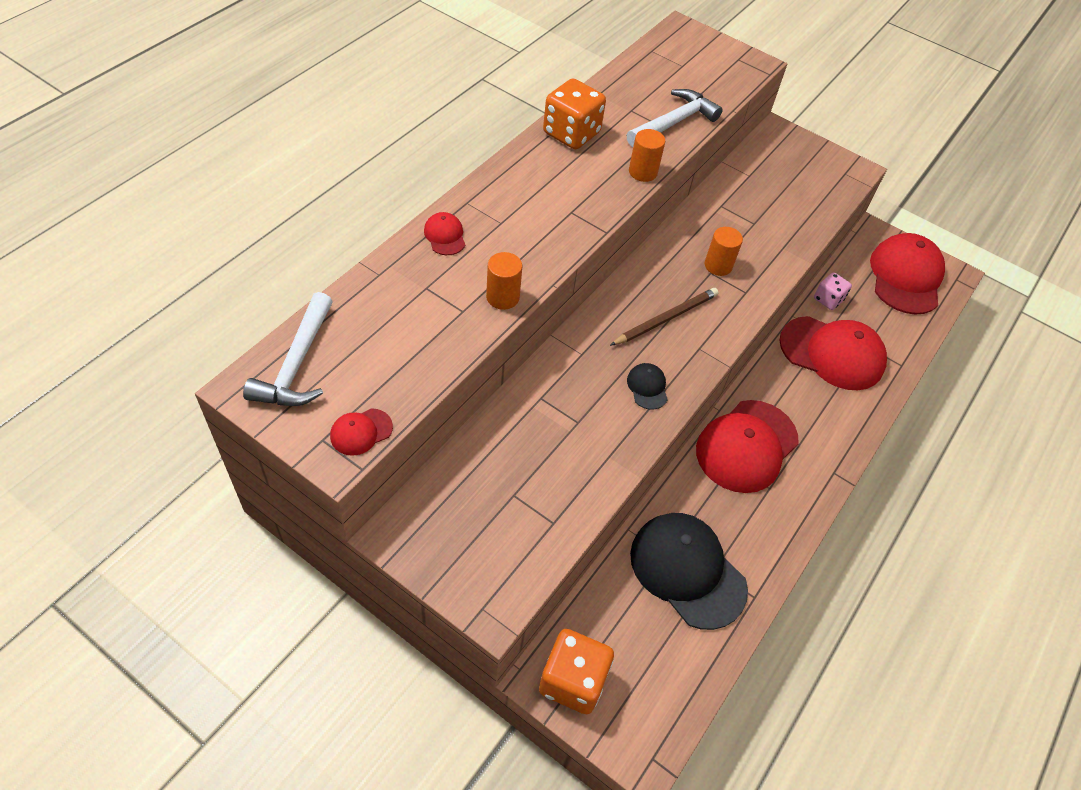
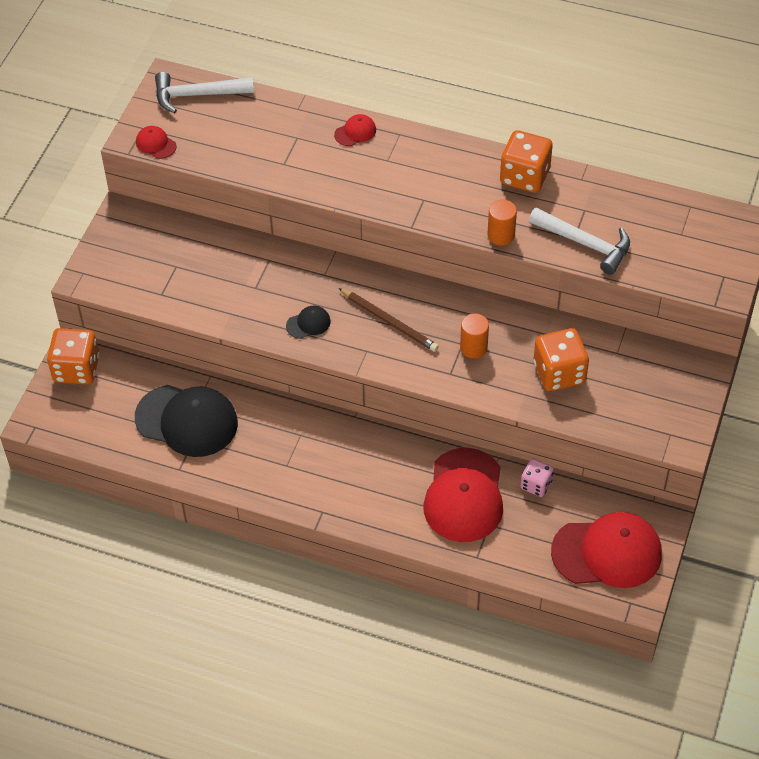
camera: 80 degrees right, 0 degrees up
orange cylinder [486,252,522,310] -> none
black cap [630,513,748,630] -> black cap turned 75 degrees clockwise [135,385,238,457]
red cap [696,400,799,493] -> none
none -> orange dice [534,328,589,391]

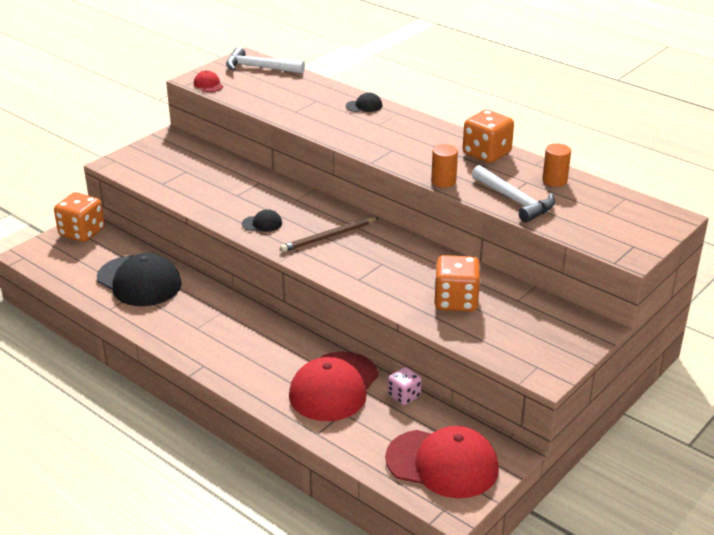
camera: 20 degrees right, 20 degrees down
red cap [334,114,376,146] -> black cap [346,93,382,112]
brown pencil [339,288,439,352] -> brown pencil turned 90 degrees clockwise [280,217,378,252]
orange cylinder [460,313,489,358] -> orange cylinder moved to [542,143,571,187]

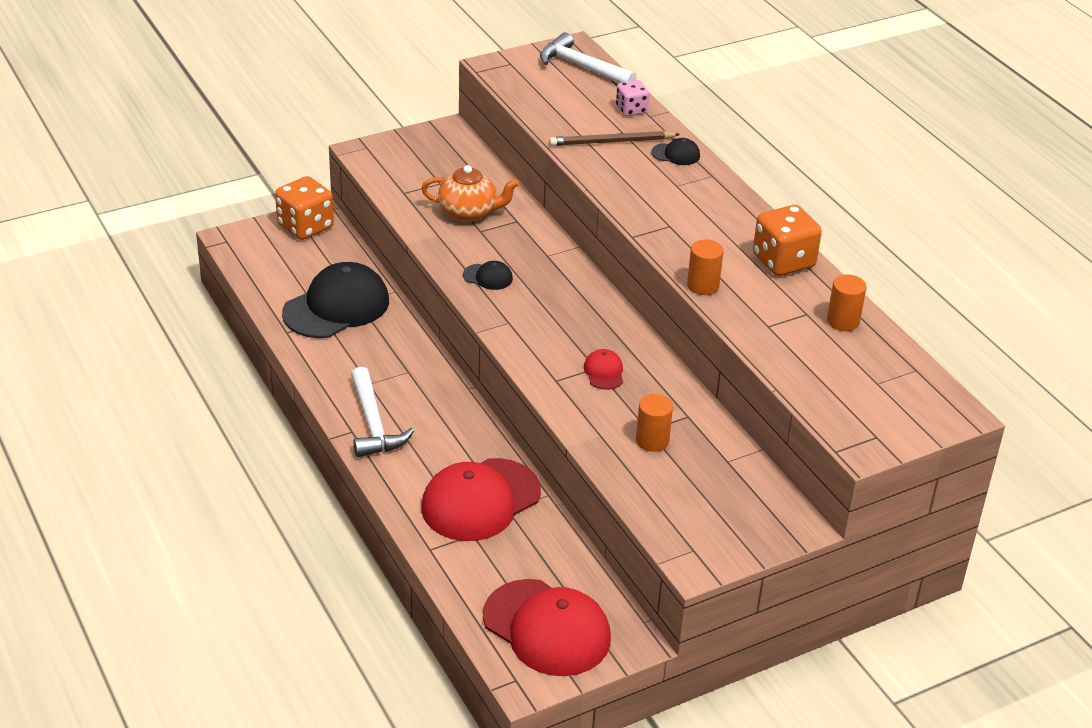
camera: 20 degrees right, 5 degrees up
black cap [97,253,182,306] -> black cap turned 105 degrees counterclockwise [282,262,389,338]
red cap [194,70,223,92] -> red cap moved to [584,349,623,390]
brown pencil [280,217,378,252] -> brown pencil moved to [549,131,680,146]
pink dice [388,367,422,405] -> pink dice moved to [616,80,649,116]
orange dice [435,255,481,312] -> orange cylinder [636,394,673,452]
white hammer [472,165,555,223] -> white hammer moved to [351,367,414,457]
none -> orange teapot [421,165,519,222]

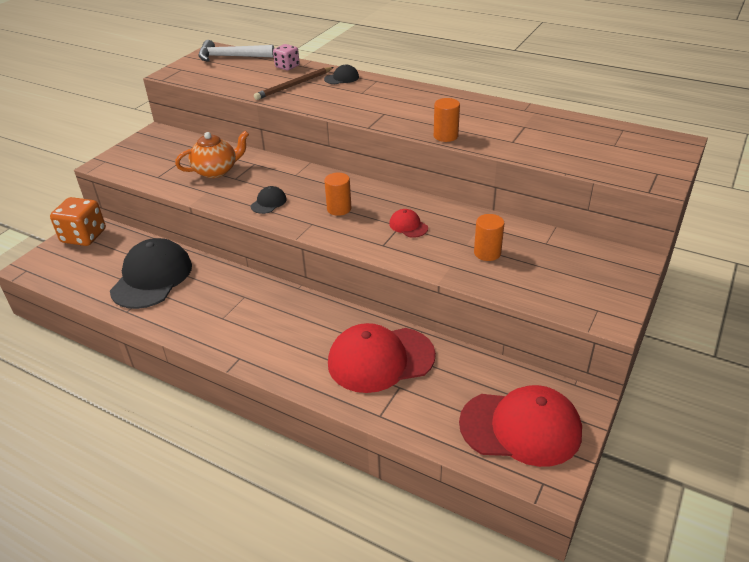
camera: 30 degrees left, 0 degrees up
white hammer [351,367,414,457] -> none
red cap [421,458,541,541] -> red cap turned 60 degrees clockwise [328,323,436,393]
black cap [463,261,513,290] -> black cap turned 45 degrees counterclockwise [251,186,287,214]
orange dice [753,205,822,276] -> none
orange cylinder [827,274,867,331] -> orange cylinder moved to [324,173,352,216]

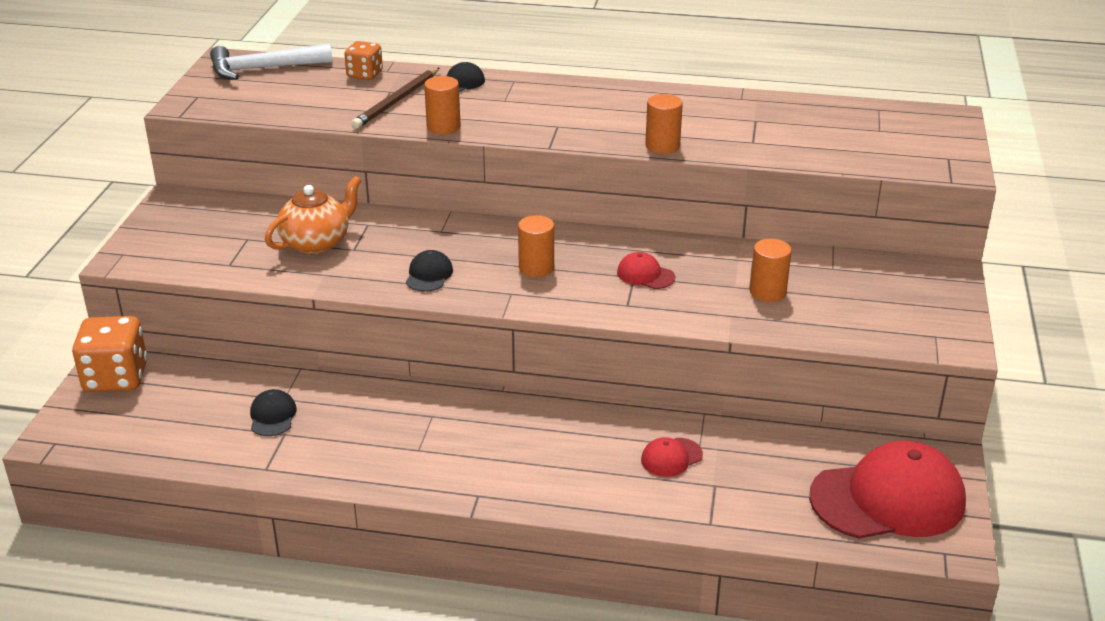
camera: 20 degrees left, 5 degrees down
black cap [110,238,192,309] -> black cap [250,389,297,436], size x0.43
pink dice [273,44,300,70] -> orange dice [344,41,383,80]
red cap [328,323,436,393] -> red cap [641,437,703,477], size x0.43
none -> orange cylinder [424,76,461,134]

